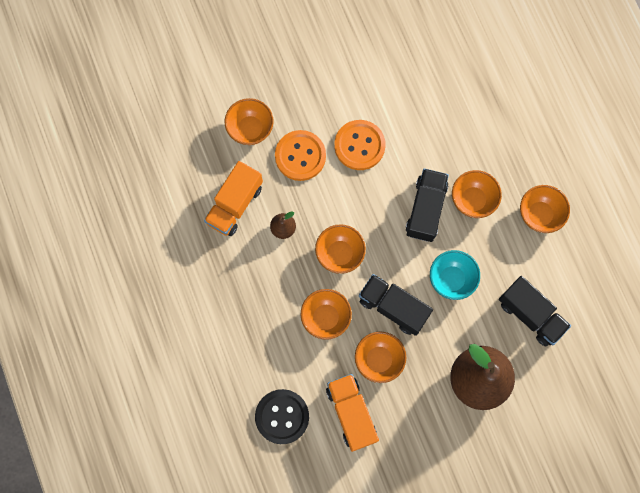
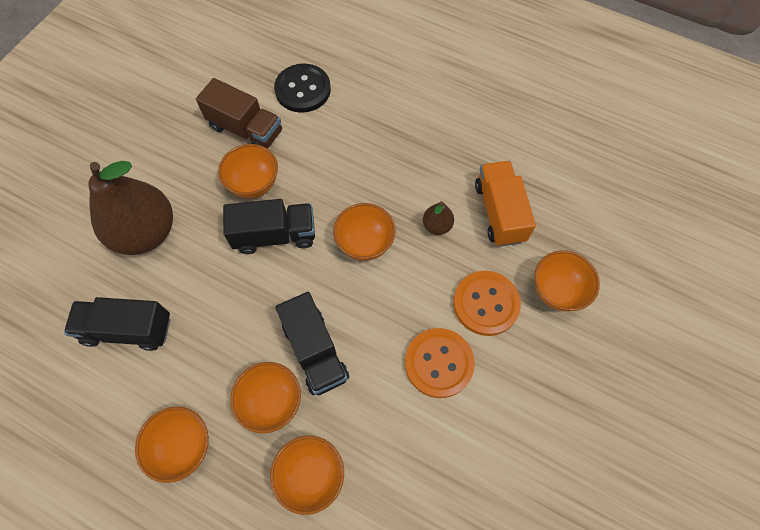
camera: 140 degrees right, 10 degrees down
orange bowl [301,289,352,340] -> orange bowl moved to [270,436,344,515]
orange truck [326,374,379,452] -> brown truck [196,78,282,148]
turquoise bowl [430,250,480,300] -> none

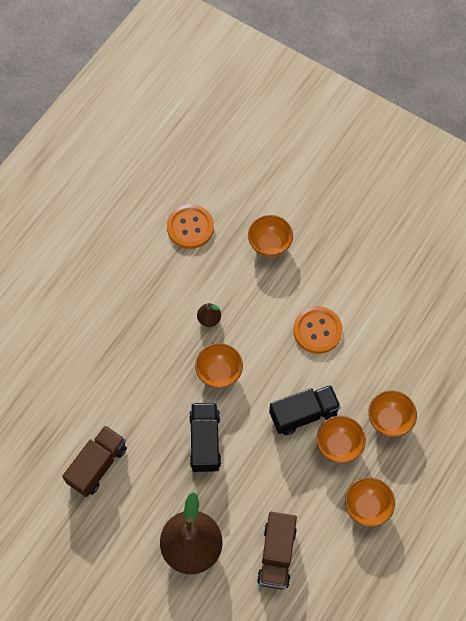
camera: 85 degrees left, 0 degrees up
black truck [64,297,170,351] -> brown truck [257,512,297,589]
orange bowl [218,144,278,198] -> none
black button [274,63,331,113] -> none
orange button [453,271,521,336] -> orange button moved to [167,204,214,249]
orange truck [475,161,536,247] -> none

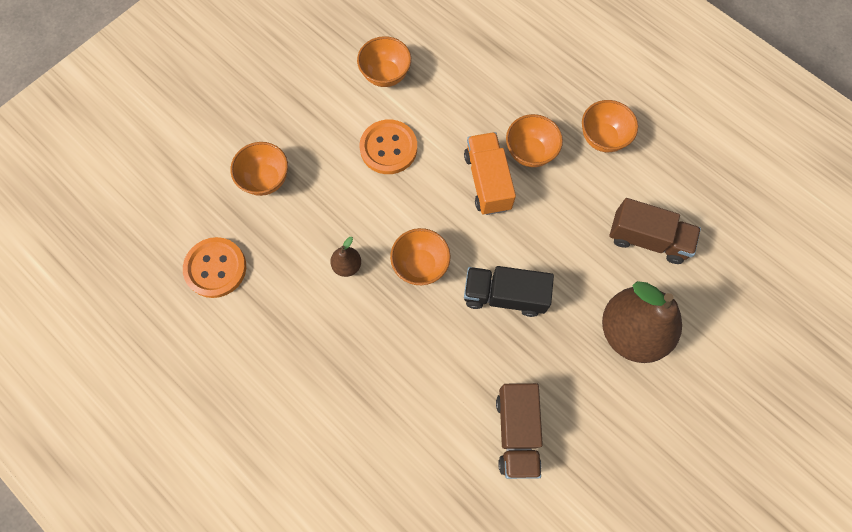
camera: 80 degrees left, 5 degrees up
brown truck [62,425,127,497] -> brown truck turned 135 degrees counterclockwise [496,383,543,479]
black truck [269,385,341,435] -> orange truck [464,132,516,215]
orange bowl [368,390,417,437] -> orange bowl moved to [357,36,411,87]

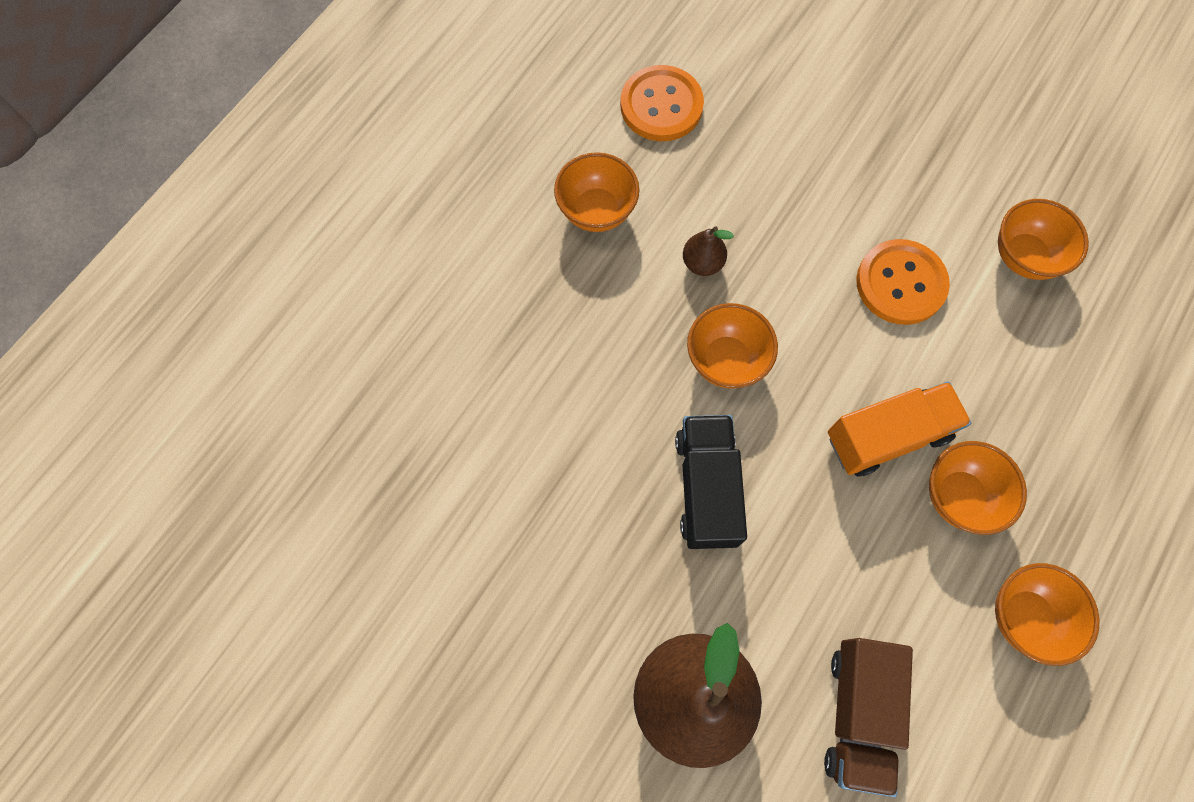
camera: 80 degrees right, 0 degrees up
orange bowl [230,142,288,196] -> orange bowl moved to [554,152,639,232]
brown truck [496,383,543,479] -> none

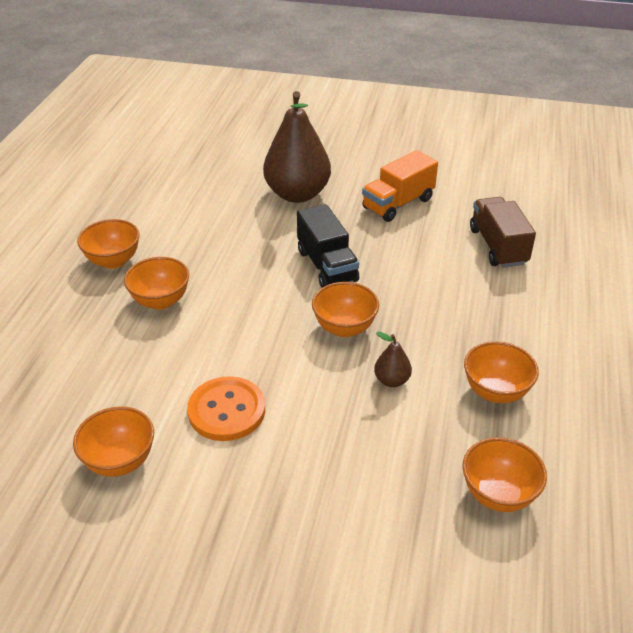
camera: 160 degrees right, 30 degrees down
orange button [620,65,704,141] -> orange bowl [463,437,547,512]
brown truck [824,638,913,797] -> brown truck moved to [470,197,536,268]
orange truck [828,381,971,477] -> orange truck moved to [362,150,438,222]

